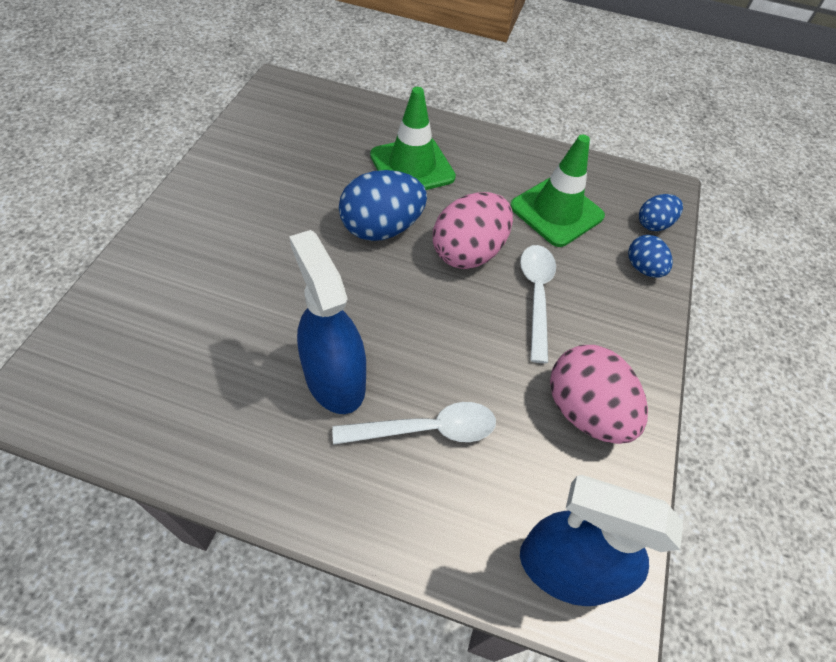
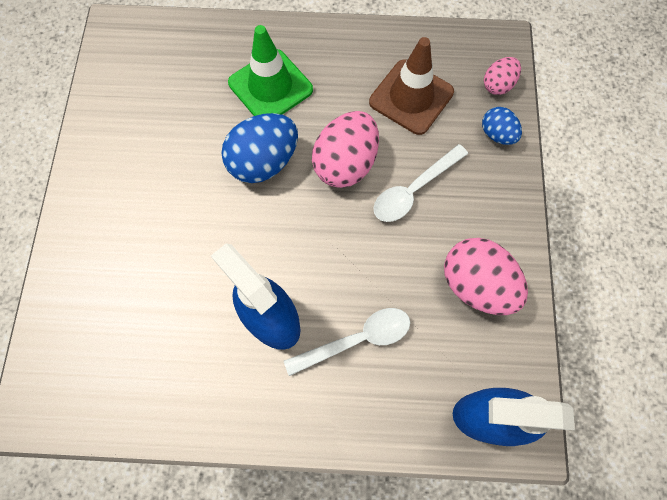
camera: 10 degrees left, 15 degrees up
green traffic cone [510,135,605,247] -> brown traffic cone [369,37,454,135]
white spoon [520,245,556,363] -> white spoon turned 120 degrees counterclockwise [374,144,468,222]
blue egg [639,194,683,231] -> pink egg [484,57,521,95]

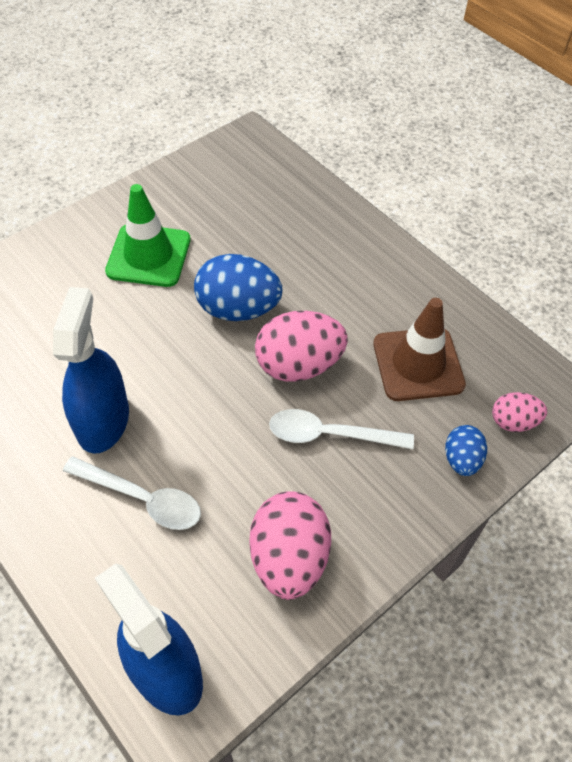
camera: 45 degrees right, 15 degrees down
green traffic cone [228,25,313,116] -> green traffic cone moved to [105,184,190,287]

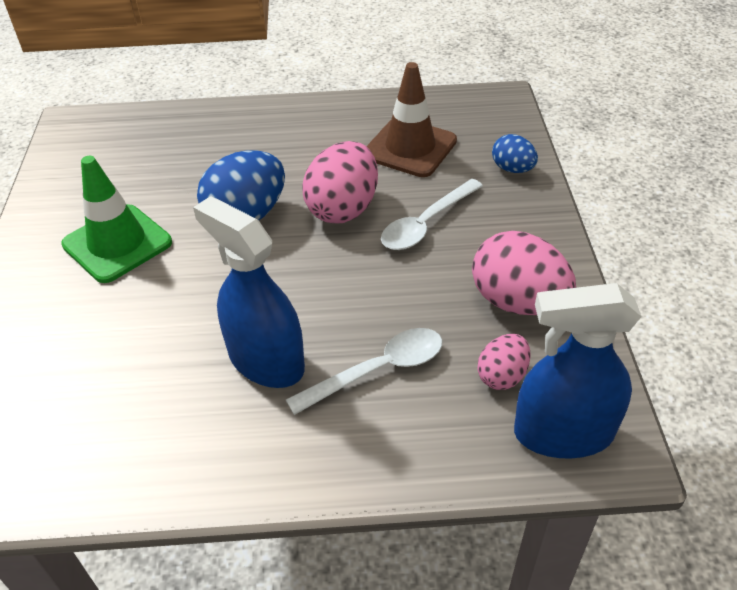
camera: 50 degrees left, 10 degrees down
pink egg [492,392,547,432] -> pink egg moved to [477,334,531,390]

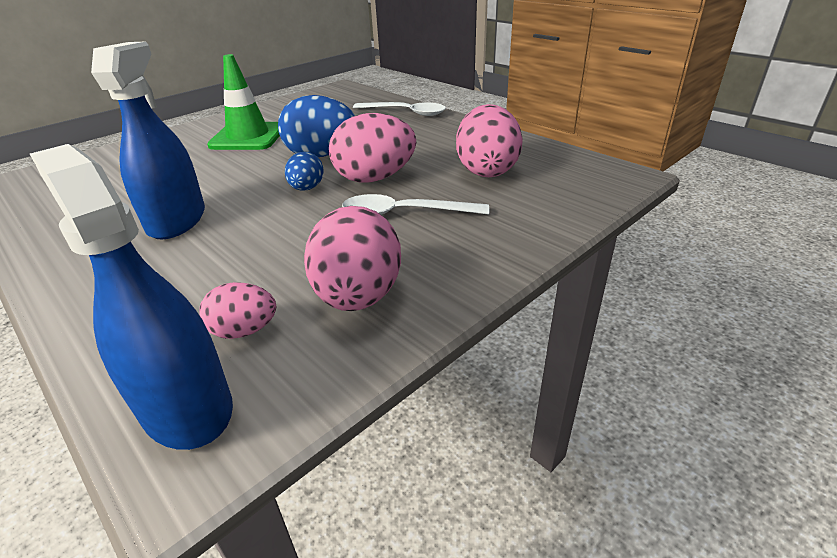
camera: 50 degrees right, 10 degrees down
white spoon [286,328,443,415] -> white spoon moved to [353,102,446,116]
brown traffic cone [366,62,457,177] -> pink egg [456,104,523,177]
blue egg [492,134,538,173] -> blue egg moved to [285,152,324,191]

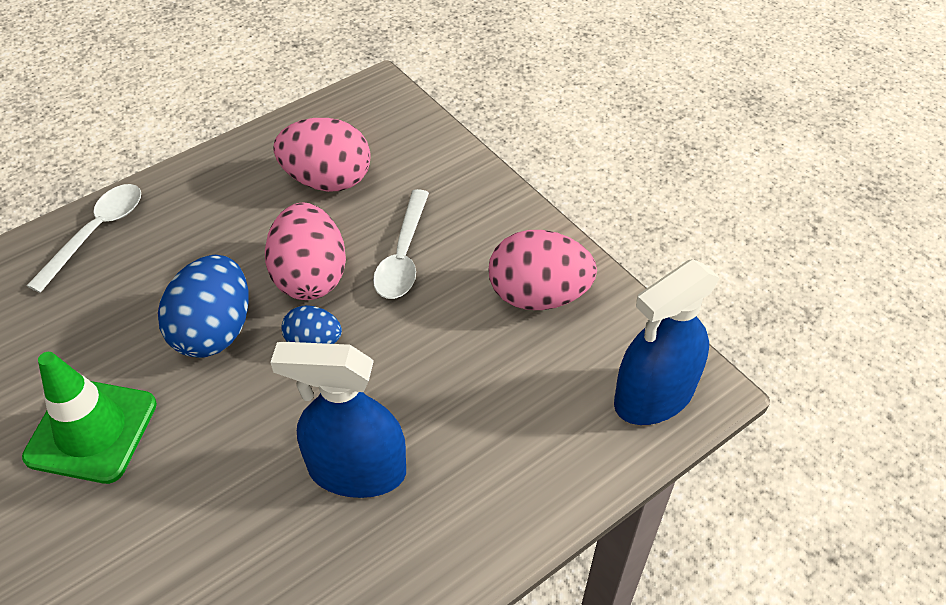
camera: 85 degrees left, 15 degrees up
pink egg [199,282,276,339] -> none

